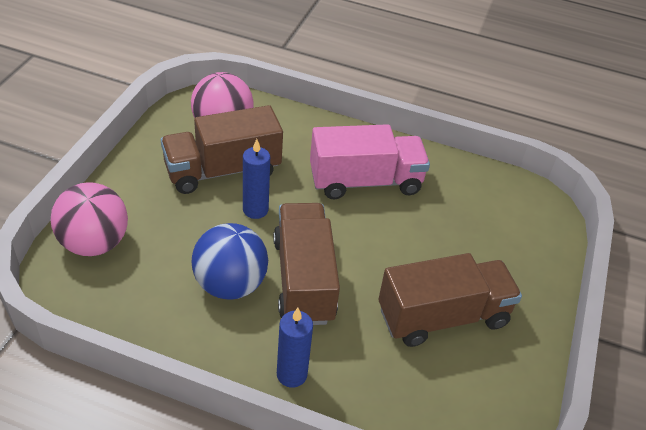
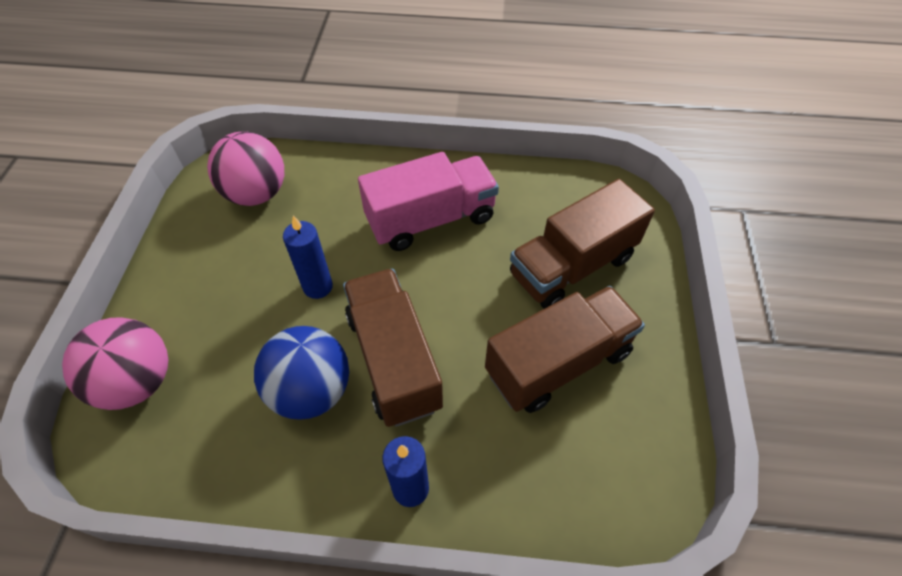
camera: 10 degrees left, 10 degrees up
brown truck [161,105,283,194] -> brown truck moved to [510,179,655,309]

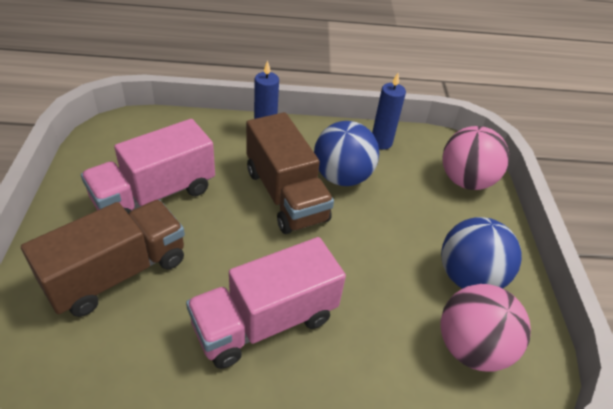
camera: 170 degrees right, 10 degrees down
blue candle [283,215,333,299] -> blue candle moved to [372,73,406,149]
brown truck [485,286,645,413] -> pink truck [81,119,215,214]
none -> blue ball [441,217,522,289]

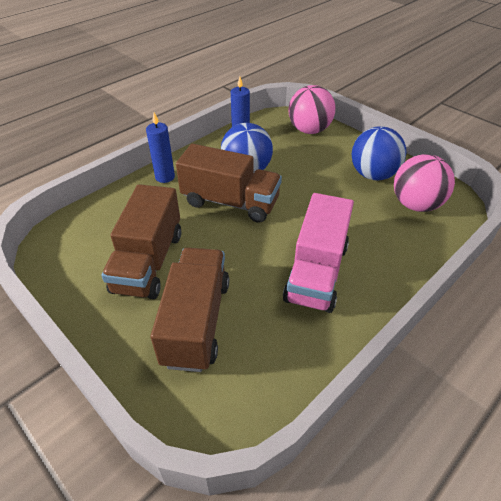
camera: 40 degrees left, 0 degrees up
pink truck [81,119,215,214] -> brown truck [101,184,181,299]

